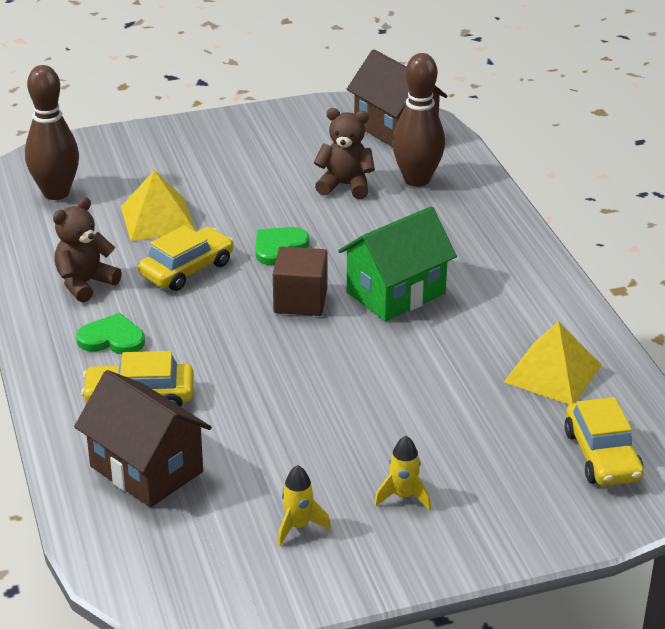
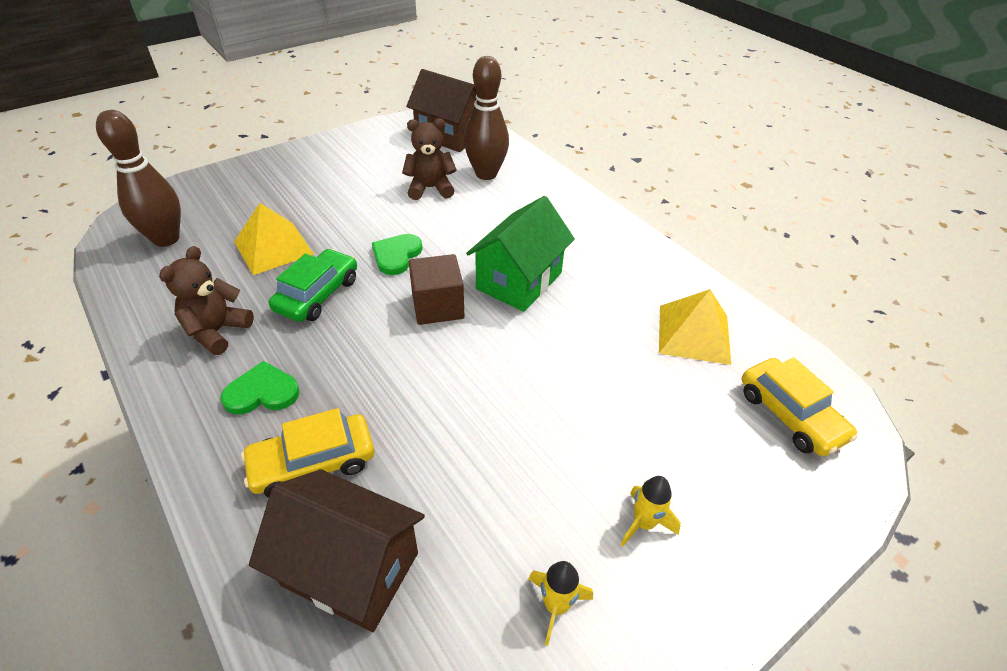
camera: 20 degrees left, 10 degrees up
yellow car [138,225,234,291] -> green car [269,249,357,322]

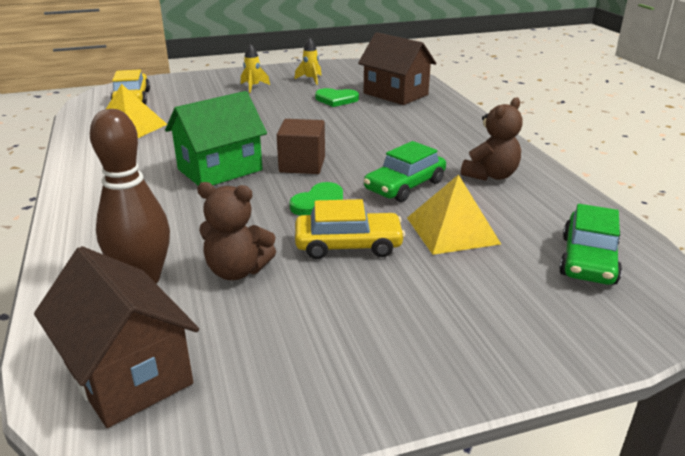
camera: 160 degrees left, 15 degrees down
brown bowling pin [96,110,181,247] -> green car [559,204,622,285]
green heart [221,361,300,415] -> green heart moved to [315,88,359,107]
yellow car [241,408,374,498] -> yellow car moved to [295,199,405,259]

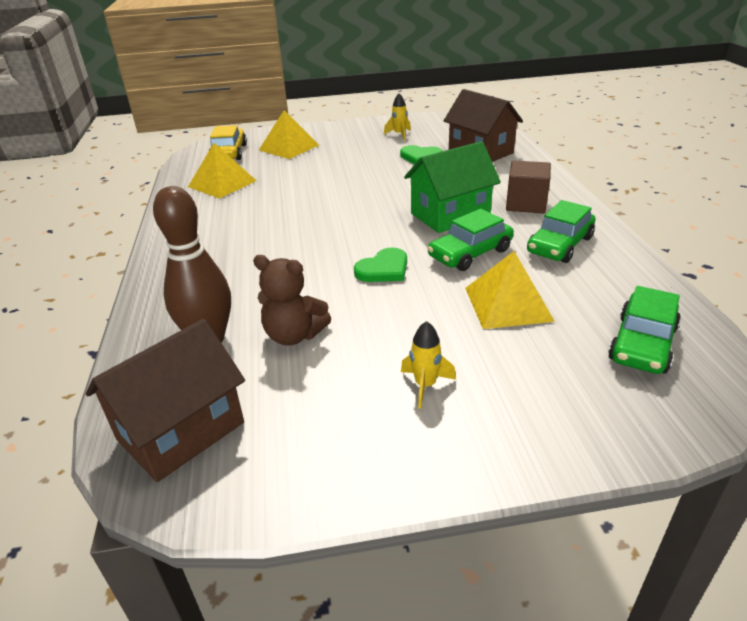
camera: 10 degrees right, 5 degrees up
brown house [34,246,199,428] -> brown house turned 75 degrees clockwise [86,319,245,482]
green house [165,91,267,186] -> green house moved to [404,141,501,233]
yellow rocket [241,44,270,93] -> yellow rocket moved to [401,321,456,409]
brown cube [277,119,325,174] -> brown cube moved to [506,161,551,214]
yellow car [295,199,405,259] -> none
brown teddy bear [461,97,522,181] -> green car [527,200,596,263]
none -> yellow pyramid [259,110,319,159]

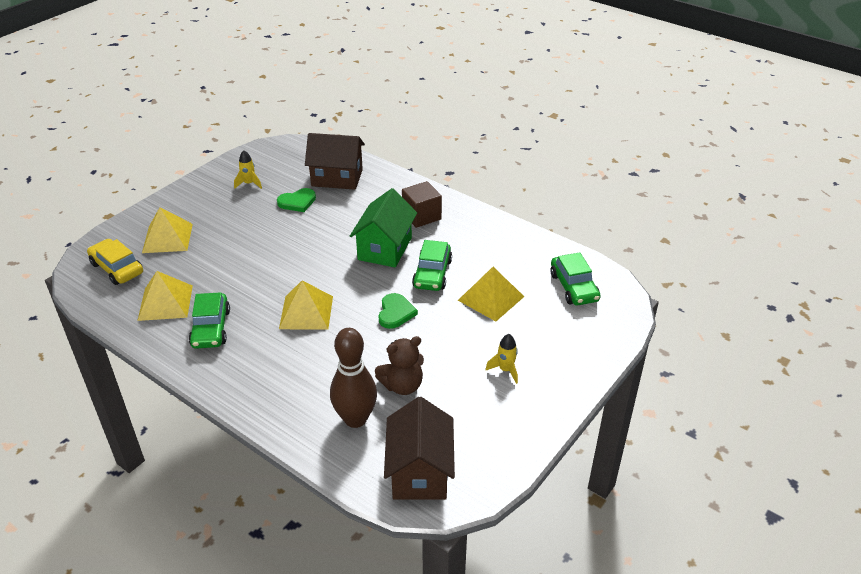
camera: 45 degrees left, 5 degrees up
green car [527,200,596,263] -> green car moved to [189,292,230,349]
none -> yellow pyramid [279,280,333,330]

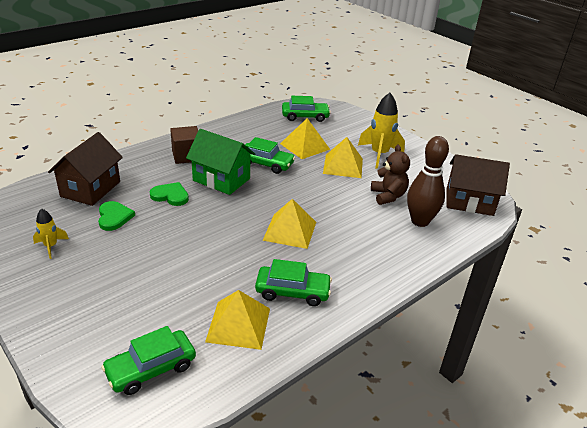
camera: 80 degrees left, 5 degrees down
yellow car [87,239,143,285] -> green car [101,326,196,395]
yellow pyramid [142,207,193,253] -> yellow pyramid moved to [323,137,363,178]
green heart [378,293,418,329] -> green heart moved to [150,182,189,206]
yellow rocket [485,334,518,384] -> yellow rocket [358,93,405,169], size x1.89

